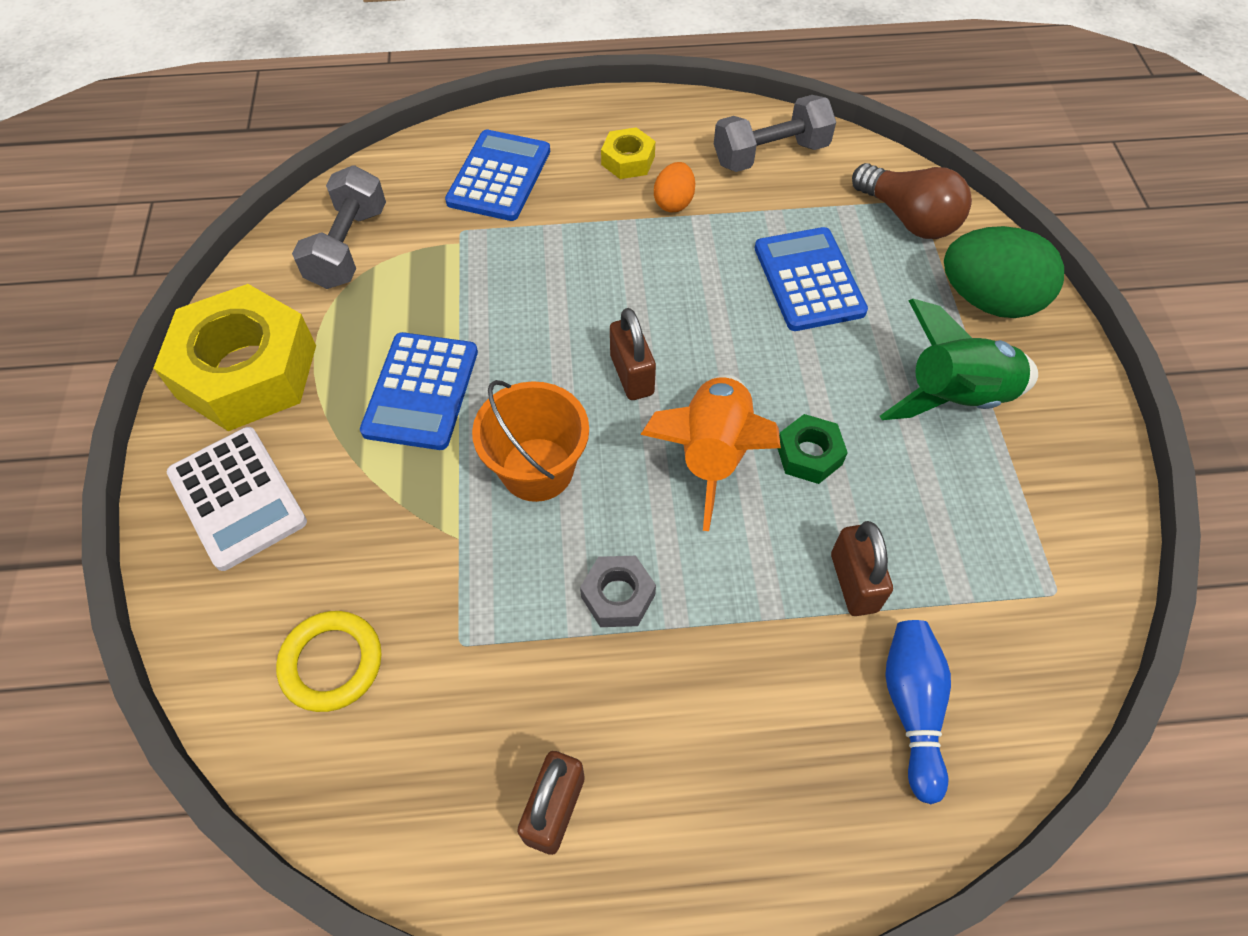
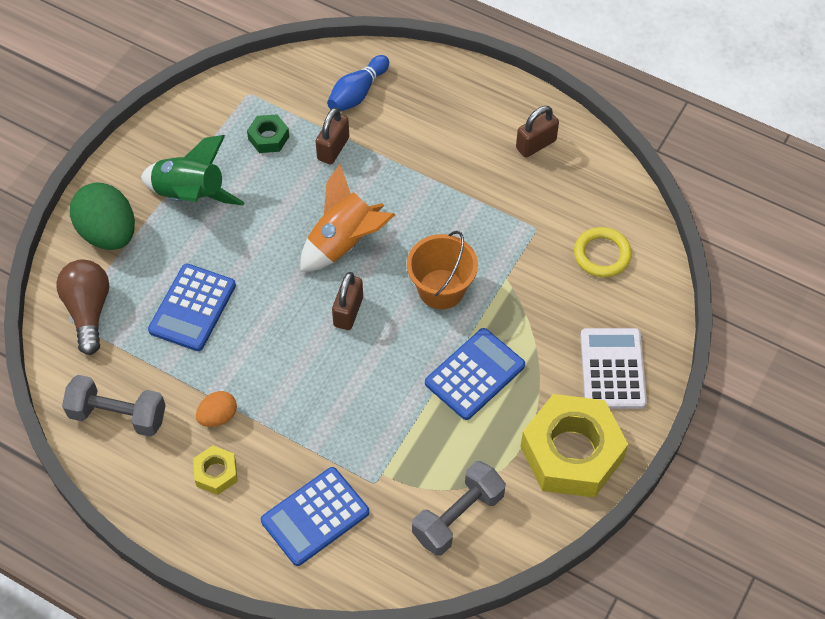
camera: 145 degrees left, 0 degrees up
grey nut [580,556,656,627] -> none
green nut [777,414,848,484] -> green nut moved to [247,114,289,153]

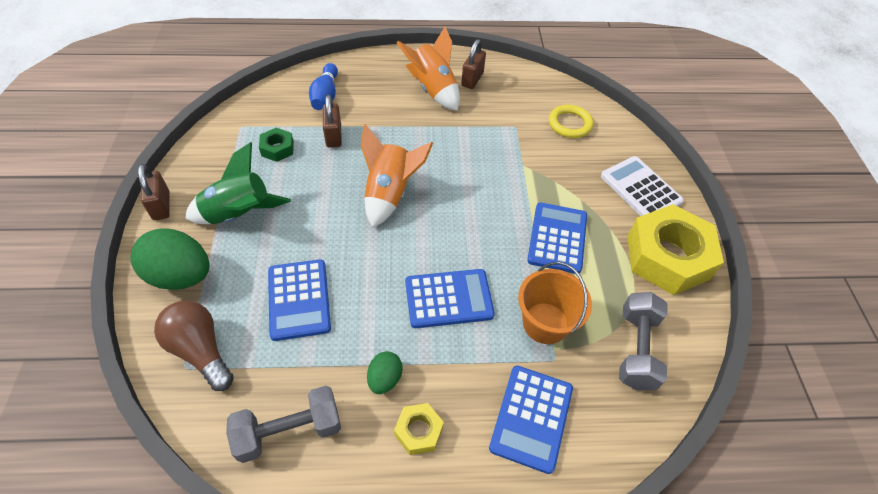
camera: 35 degrees left, 5 degrees down
orange egg [196,391,237,427] -> green egg [367,351,403,394]
brown padlock [332,272,363,330] -> brown padlock moved to [138,164,170,220]
orange bucket [407,231,478,309] -> orange bucket moved to [518,262,592,344]
none -> orange rocket [396,27,460,111]
none -> blue calculator [405,269,495,328]

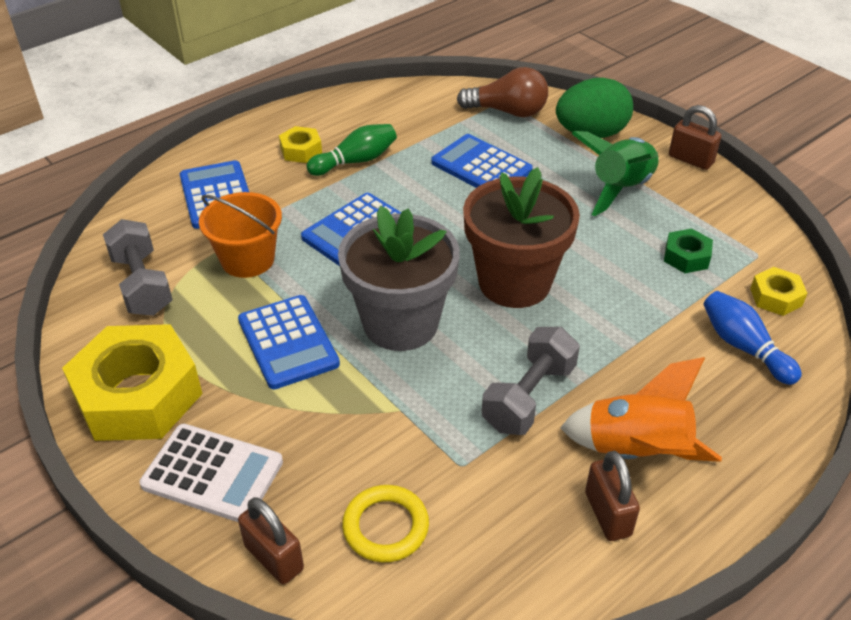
camera: 145 degrees right, 10 degrees down
grey dumbbell [226,386,341,463] -> grey dumbbell moved to [482,327,580,435]
brown padlock [323,95,342,148] -> brown padlock moved to [238,497,304,584]
orange rocket [361,124,433,228] -> brown flower pot [463,167,580,308]
green egg [367,351,403,394] -> green bowling pin [306,124,397,176]
none -> grey flower pot [338,206,460,351]
none -> yellow nut [750,267,807,316]

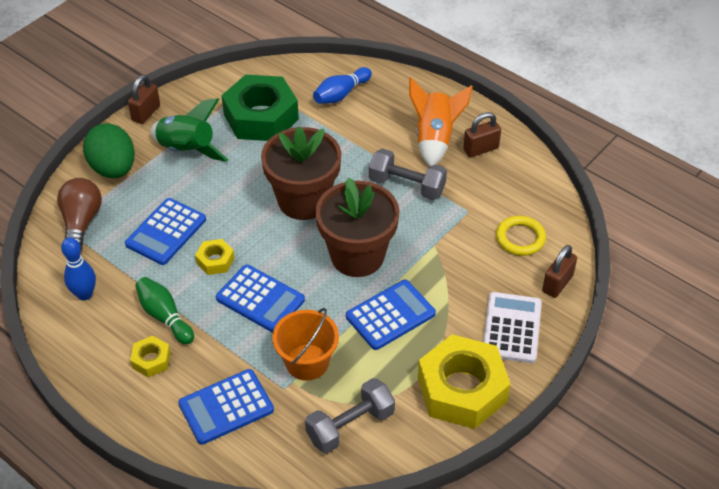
camera: 100 degrees left, 5 degrees up
grey flower pot [338,206,460,351] -> brown flower pot [315,178,400,277]
green nut [664,228,713,273] -> green nut [221,74,299,141], size x2.22
yellow nut [750,267,807,316] -> yellow nut moved to [195,239,234,275]
none -> blue bowling pin [61,237,96,301]

